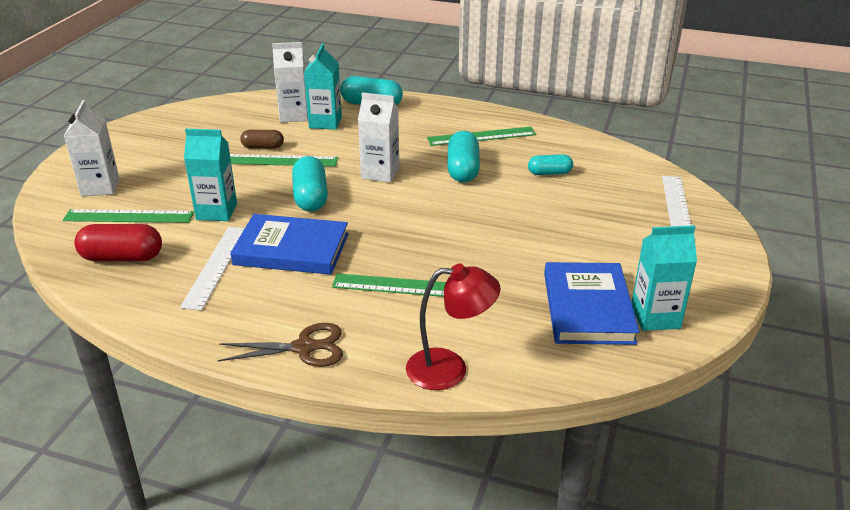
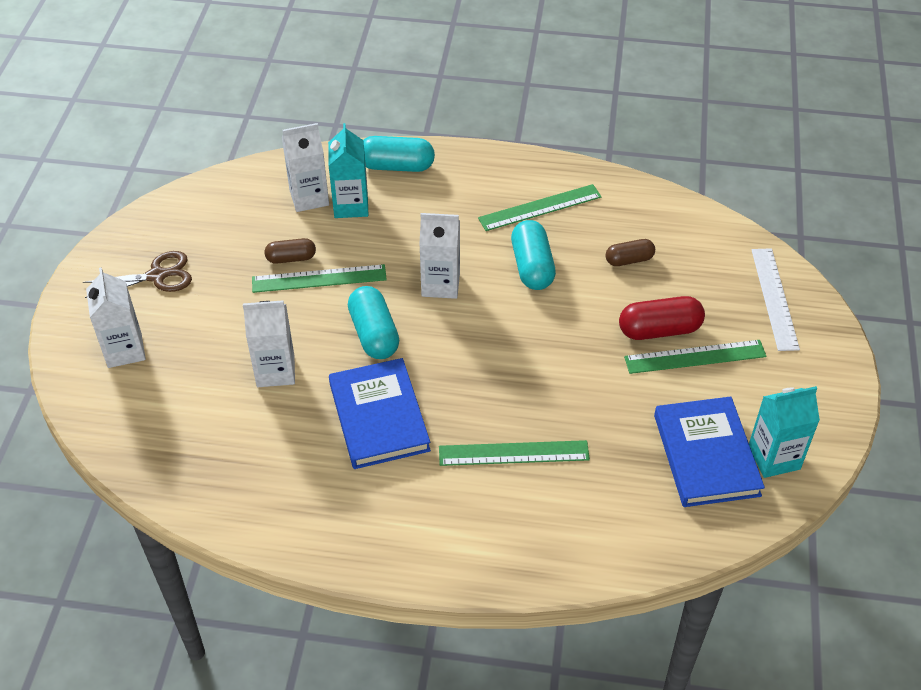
camera: 10 degrees left, 15 degrees up
green ruler [63,209,194,223] -> green ruler moved to [624,340,767,374]
red capsule [74,224,162,261] -> red capsule moved to [619,296,705,340]
white ruler [180,227,245,310] -> none
turquoise carton [184,129,237,221] -> white carton [243,300,295,387]
brown scissors [218,323,343,367] -> brown scissors moved to [83,251,192,298]
blue book [230,214,348,275] -> blue book turned 75 degrees clockwise [329,358,431,469]
red lamp [406,264,500,390] -> none
turquoise capsule [528,154,573,175] -> brown capsule [606,239,655,266]

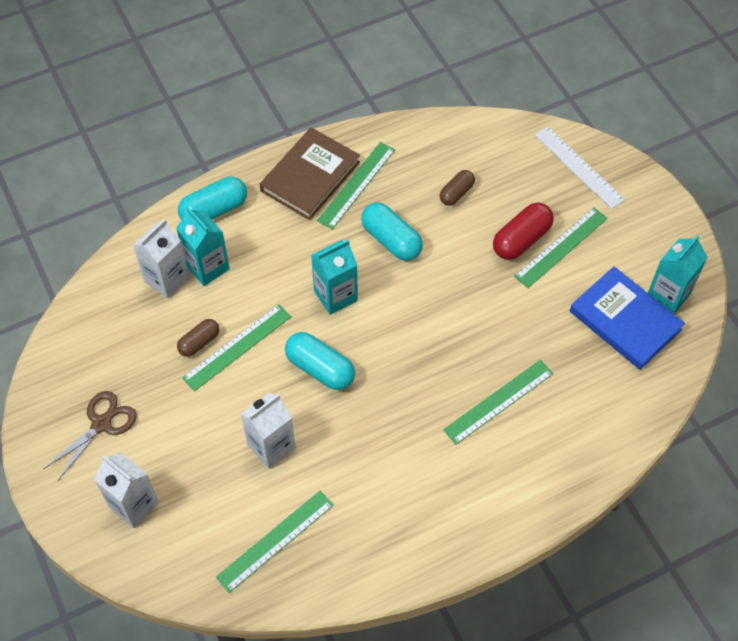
camera: 35 degrees left, 10 degrees up
blue book [329,358,431,469] -> none
white carton [419,213,460,299] -> turquoise carton [311,240,358,315]
none -> green ruler [216,491,334,593]
none -> brown book [260,127,360,220]

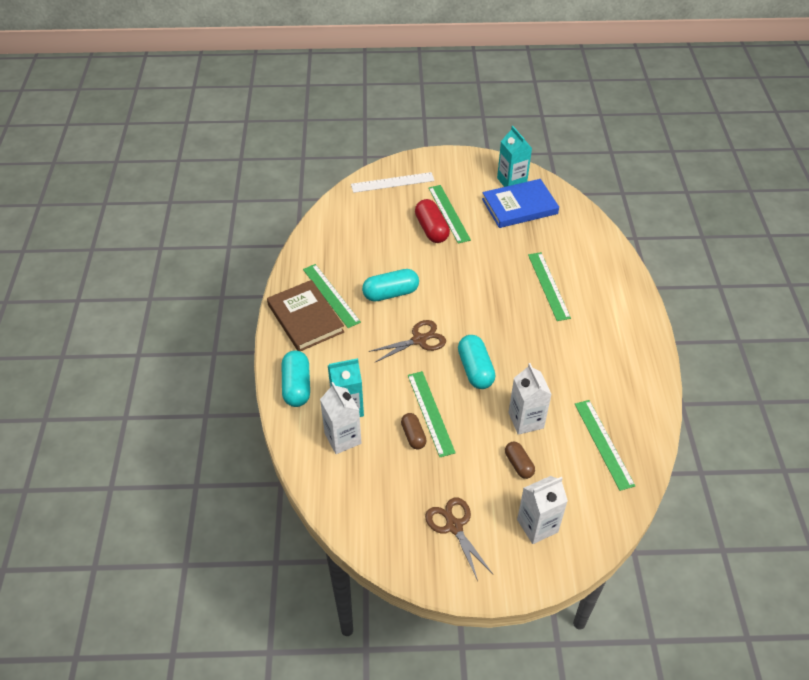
camera: 65 degrees left, 10 degrees down
turquoise capsule [285,332,355,390] -> turquoise capsule turned 75 degrees counterclockwise [458,335,495,389]
turquoise carton [311,240,358,315] -> brown scissors [368,320,446,363]
brown capsule [440,170,475,206] -> brown capsule moved to [505,442,535,479]

